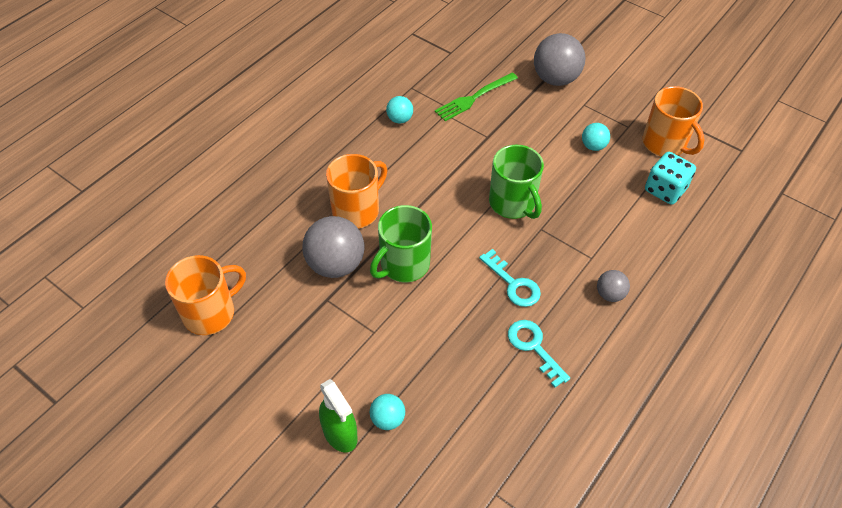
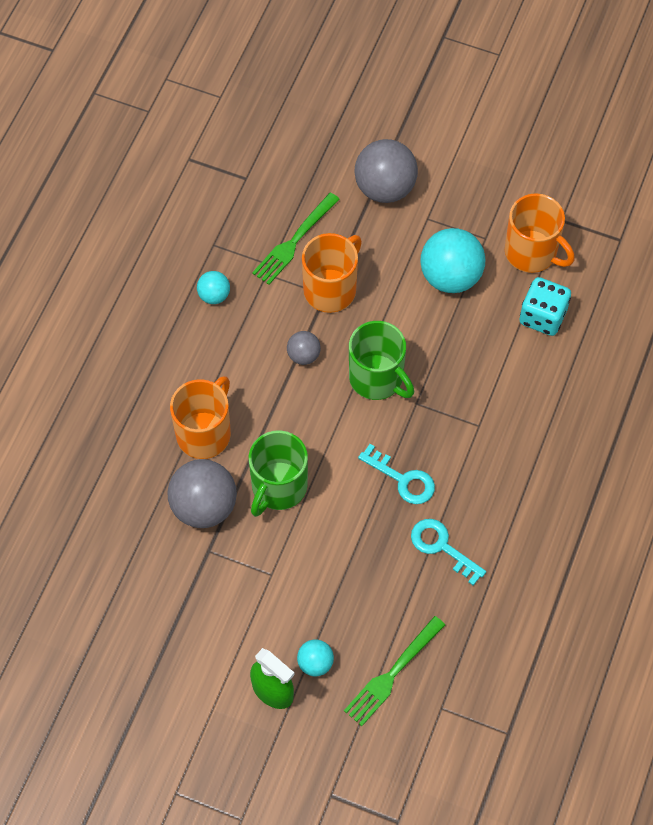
camera: 15 degrees left, 10 degrees up
orange mug [165,255,246,335] -> orange mug moved to [302,233,362,313]
turquoise ball [582,123,610,151] -> turquoise ball [420,228,485,293], size x1.94
grey ball [597,270,630,302] -> grey ball moved to [287,331,321,365]
none -> green fork [344,616,445,726]

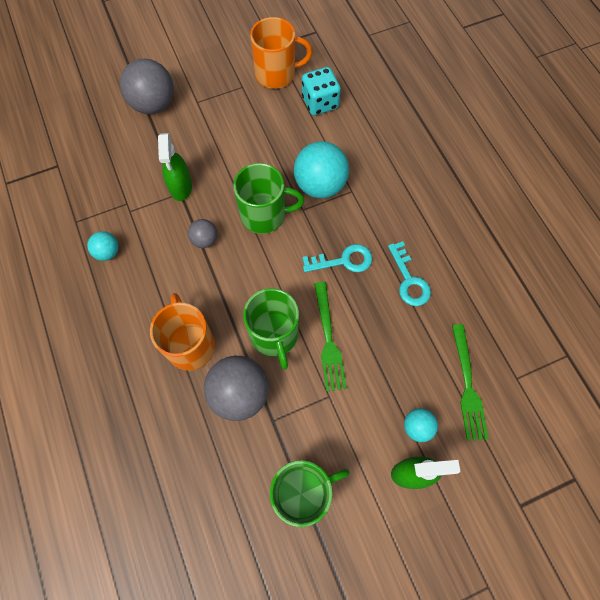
camera: 45 degrees left, 5 degrees up
green fork [252,192,340,285] -> green fork moved to [314,282,347,392]
orange mug [302,233,362,313] -> green spray bottle [158,133,192,201]
turquoise key [411,519,486,585] -> turquoise key turned 105 degrees counterclockwise [388,241,431,306]
turquoise ball [420,228,485,293] -> turquoise ball moved to [294,141,349,198]
none -> green mug [270,460,350,527]

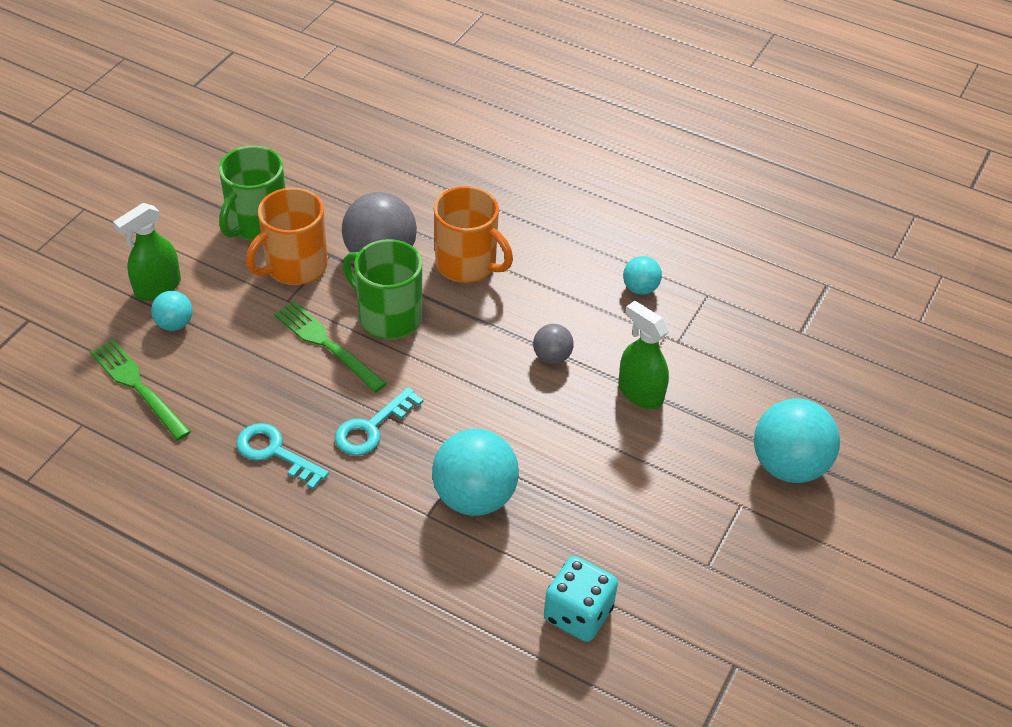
camera: 140 degrees right, 20 degrees down
grey ball [120,59,174,114] -> turquoise ball [754,399,840,483]
green mug [233,163,304,234] -> none
orange mug [250,17,313,89] -> orange mug moved to [246,188,328,285]

